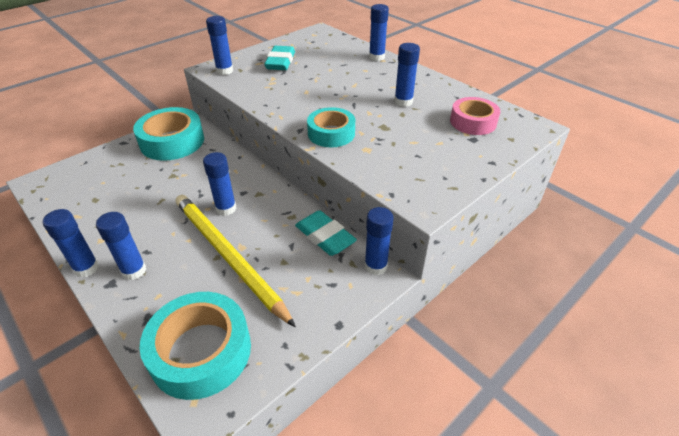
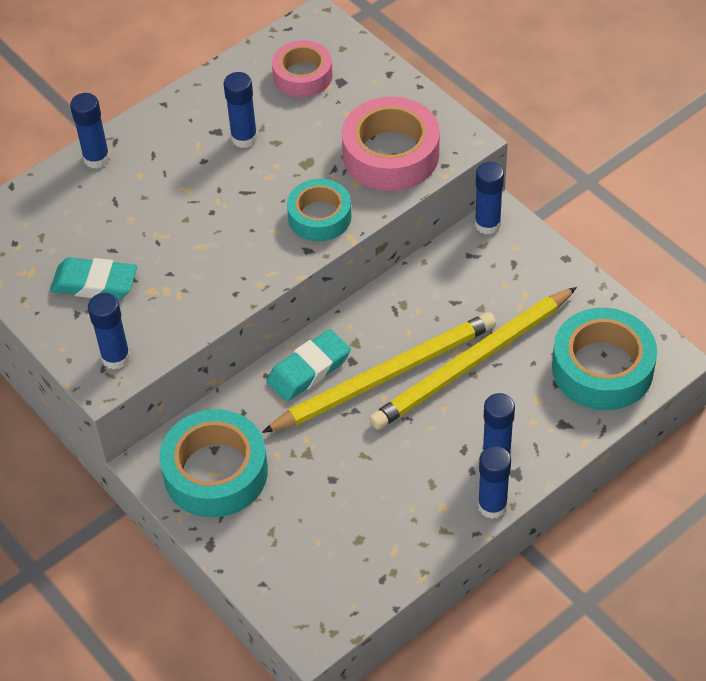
camera: 85 degrees left, 10 degrees up
blue glue stick [203,152,236,216] -> yellow pencil [262,312,496,433]
turquoise eraser [295,210,357,256] -> turquoise eraser moved to [267,329,351,402]
none -> pink tape [342,96,440,191]

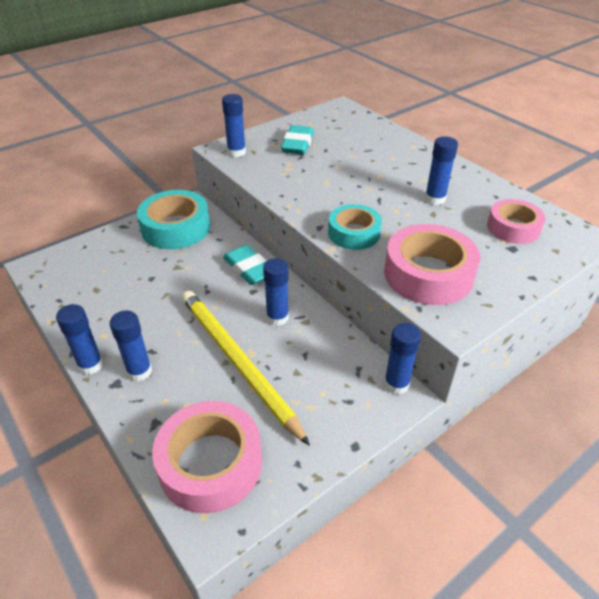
camera: 90 degrees right, 10 degrees down
blue glue stick [70,93,110,169] -> blue glue stick moved to [263,258,289,326]
yellow pencil [262,312,496,433] -> none
turquoise tape [552,308,657,410] -> pink tape [152,401,262,513]

